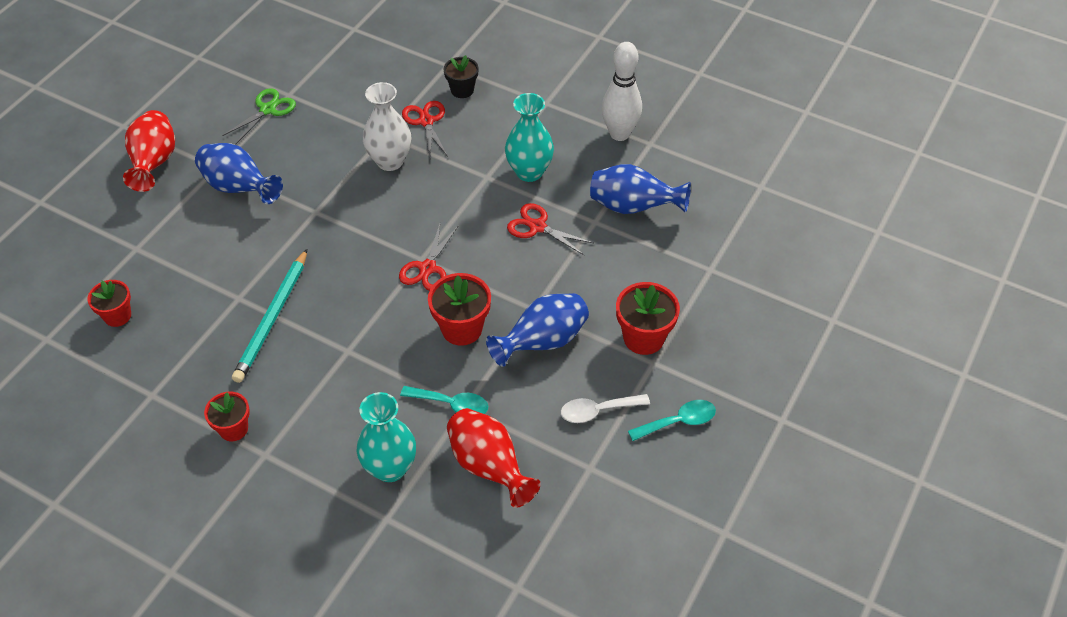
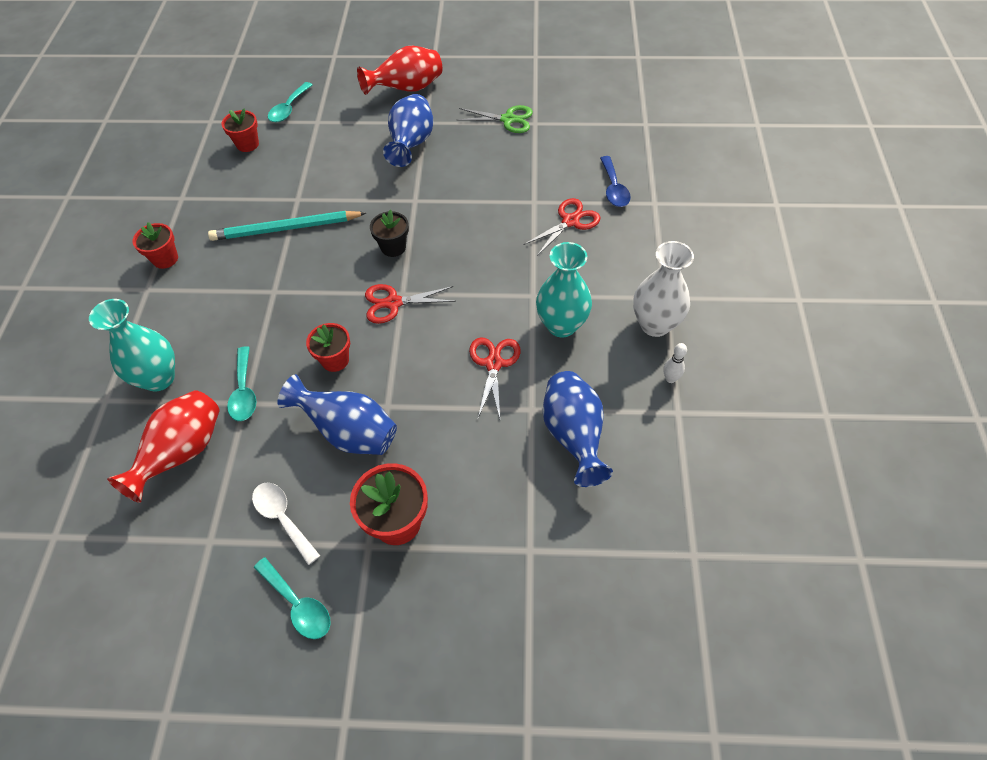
camera: 65 degrees right, 5 degrees up
white vase [363,82,411,171] -> white vase moved to [633,241,694,337]
red flower pot [428,273,491,346] -> red flower pot [306,323,350,372], size x0.66
black flower pot [444,55,479,98] -> black flower pot moved to [370,210,409,257]
white bowling pin [602,42,642,141] -> white bowling pin [663,343,687,383], size x0.42
none -> turquoise spoon [268,82,312,122]
none -> blue spoon [600,156,631,207]

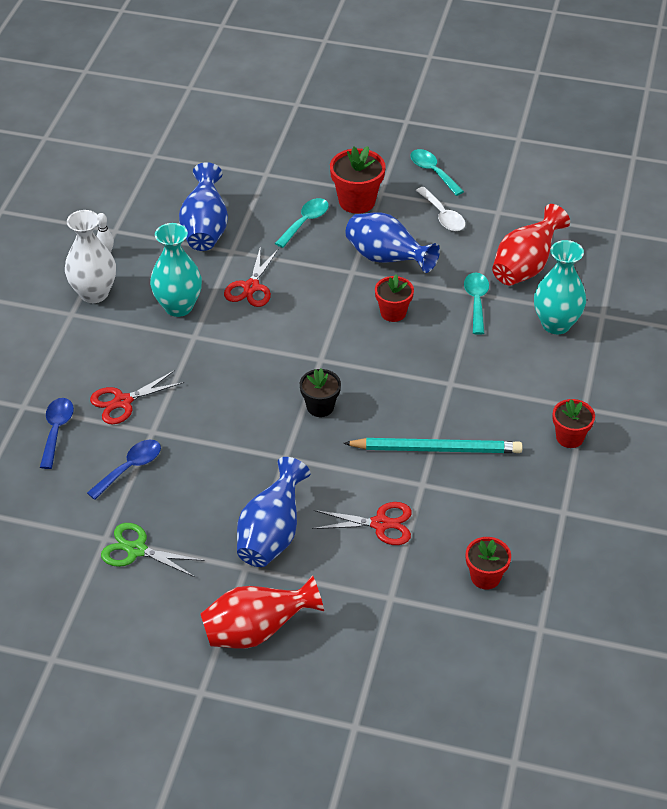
camera: 170 degrees left, 10 degrees down
turquoise spoon [268,82,312,122] -> turquoise spoon moved to [275,198,329,248]
red scissors [365,284,456,324] -> red scissors moved to [312,502,412,545]
none -> blue spoon [87,440,161,500]

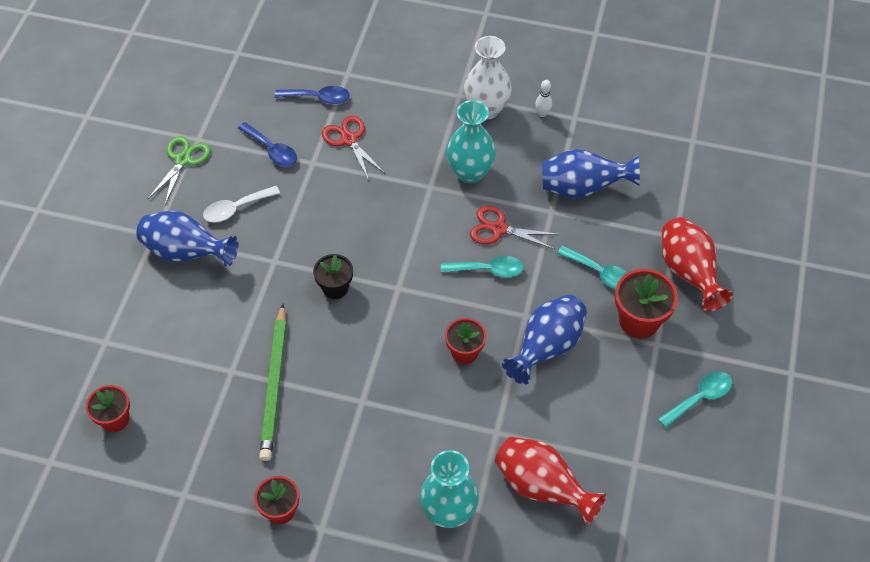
camera: 90 degrees right, 10 degrees up
red vase [200,575,324,649] -> red vase moved to [662,217,733,311]
red scissors [312,502,412,545] -> none
turquoise pencil [343,438,523,453] -> green pencil [259,304,286,461]
white spoon [416,187,465,231] -> white spoon moved to [203,186,280,222]
turquoise spoon [464,273,489,335] -> turquoise spoon moved to [441,256,524,278]

